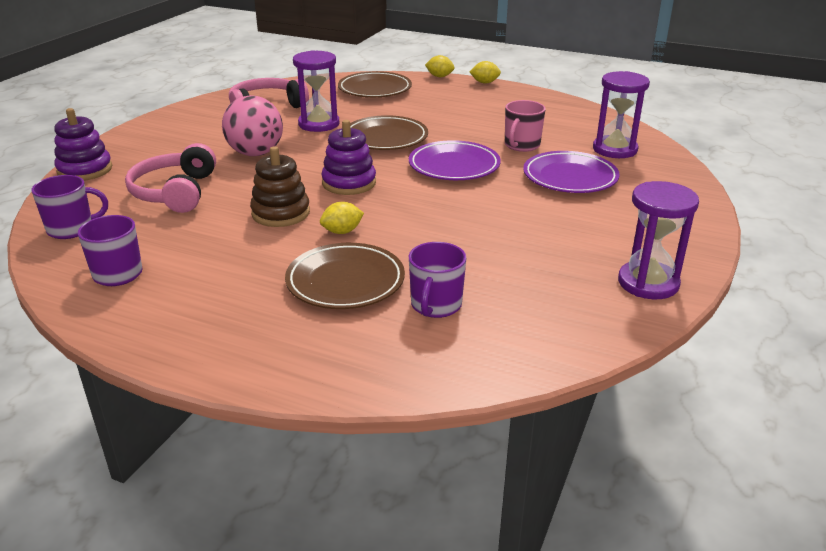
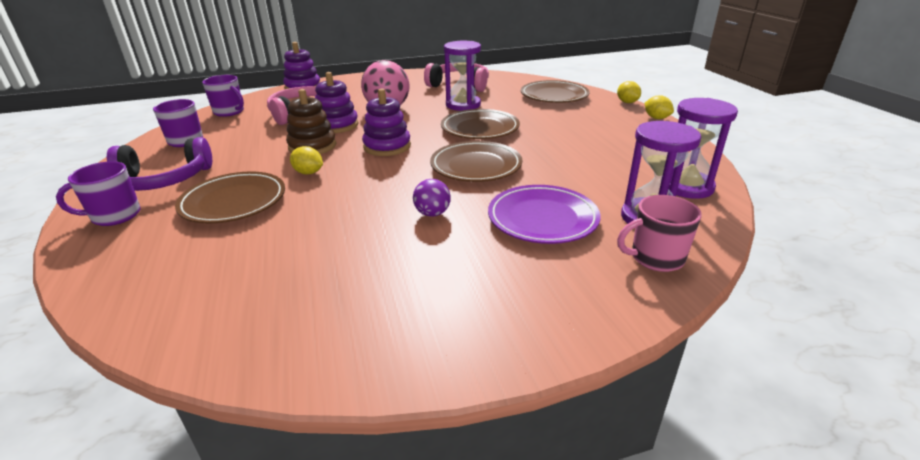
camera: 50 degrees right, 0 degrees up
purple plate [409,140,501,180] -> brown plate [430,141,522,182]
purple mug [409,242,466,318] -> purple mug moved to [56,161,141,226]
pink mug [505,100,546,152] -> pink mug moved to [617,195,702,272]
purple hourglass [618,181,699,299] -> purple hourglass moved to [668,98,738,199]
none -> purple headphones [107,137,212,191]
none -> purple stacking toy [315,72,358,133]
none -> purple ball [413,179,451,217]

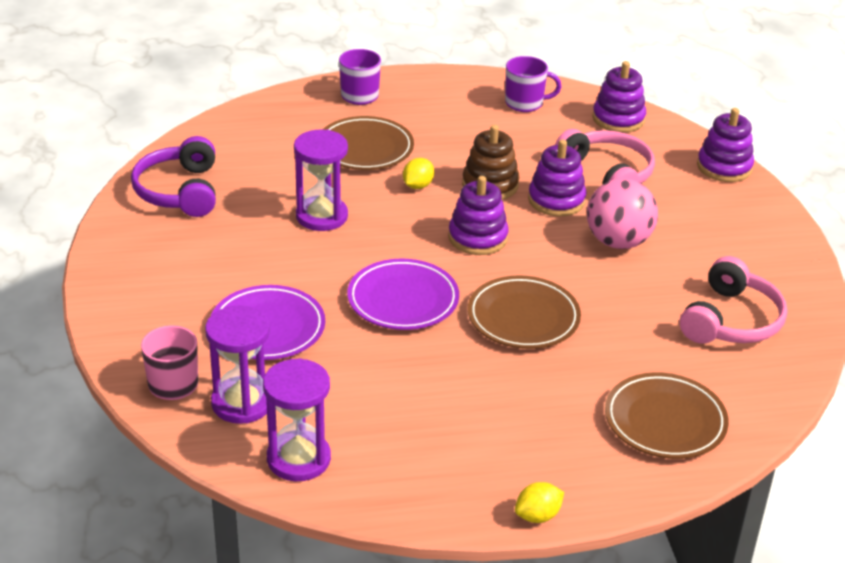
camera: 95 degrees right, 5 degrees up
purple headphones [107,137,212,191] -> purple headphones moved to [131,136,216,217]
purple mug [202,75,244,117] -> purple stacking toy [592,61,646,133]
purple ball [413,179,451,217] -> none
brown plate [430,141,522,182] -> purple plate [347,259,459,330]
purple hourglass [444,41,481,111] -> purple hourglass moved to [294,129,348,231]
yellow lemon [617,81,641,103] -> none

